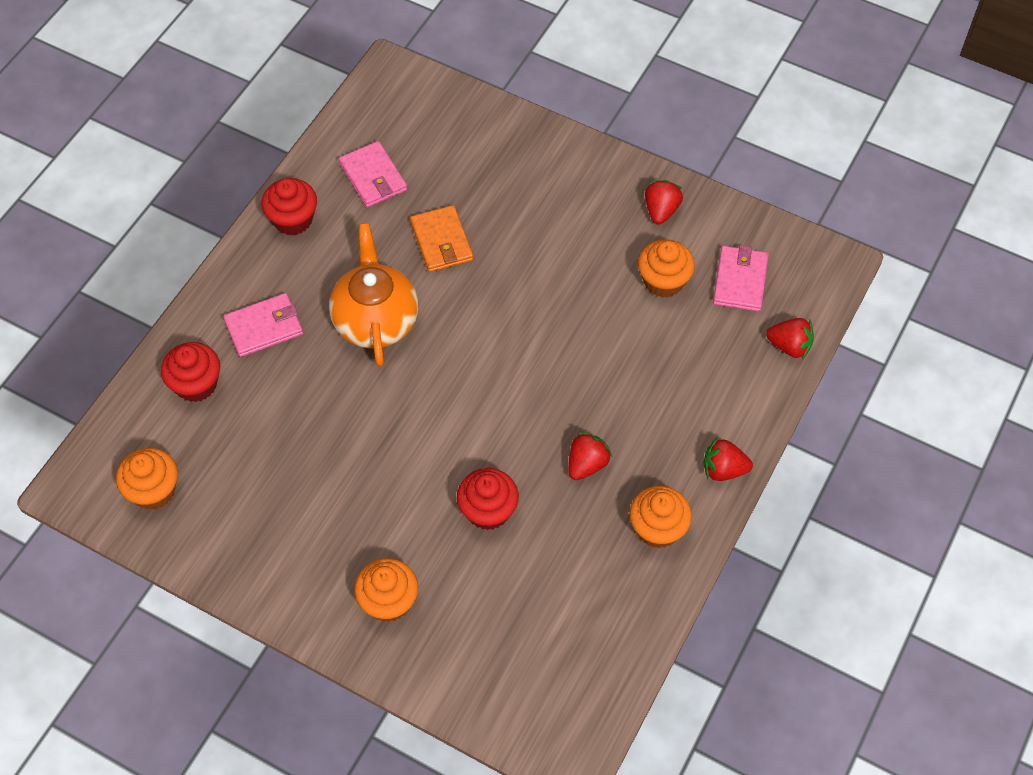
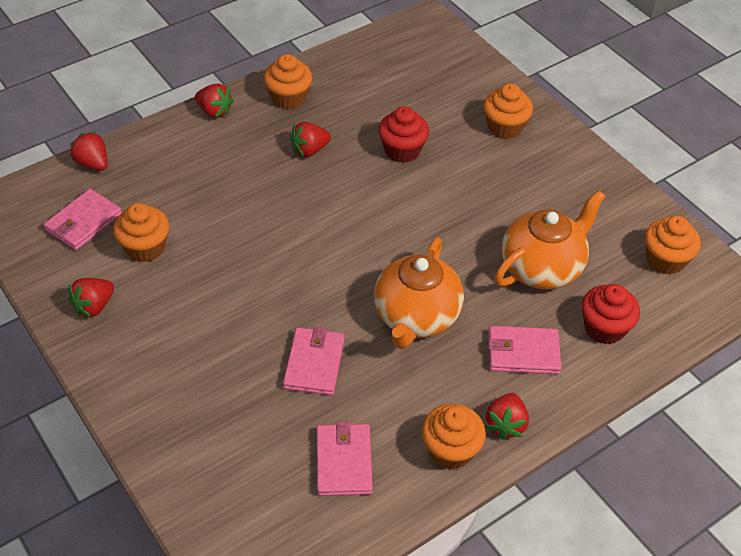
camera: 155 degrees left, 10 degrees down
red cupcake [262,178,317,236] -> orange cupcake [422,404,486,469]
orange wallet [410,205,473,272] -> pink wallet [283,326,345,395]
none -> red strawberry [485,393,529,440]
none -> orange teapot [495,190,605,290]

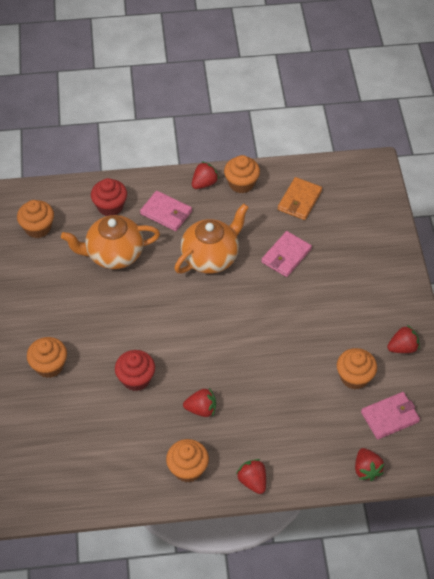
camera: 150 degrees left, 5 degrees up
pink wallet [317,421,373,496] -> orange wallet [278,177,322,220]

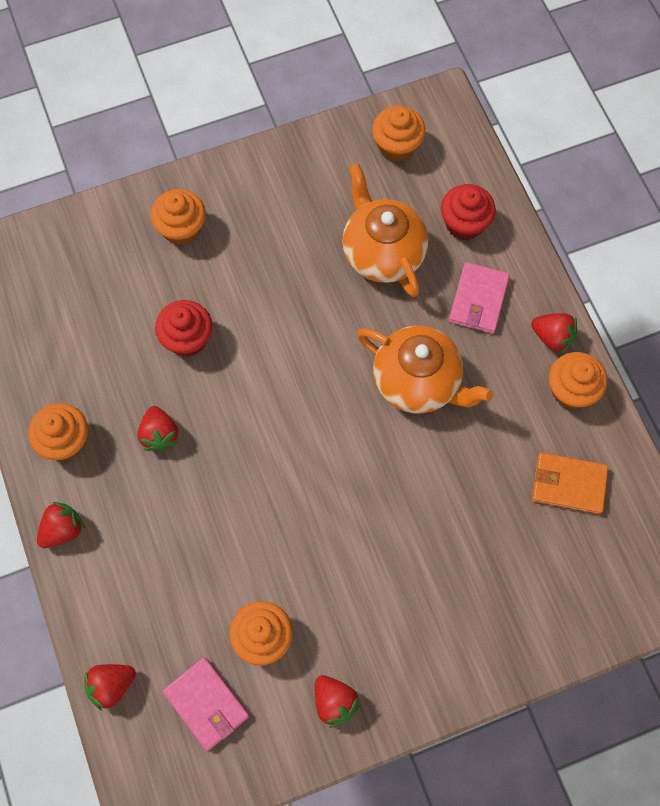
camera: 75 degrees right, 15 degrees up
pink wallet [261,231,312,277] -> none

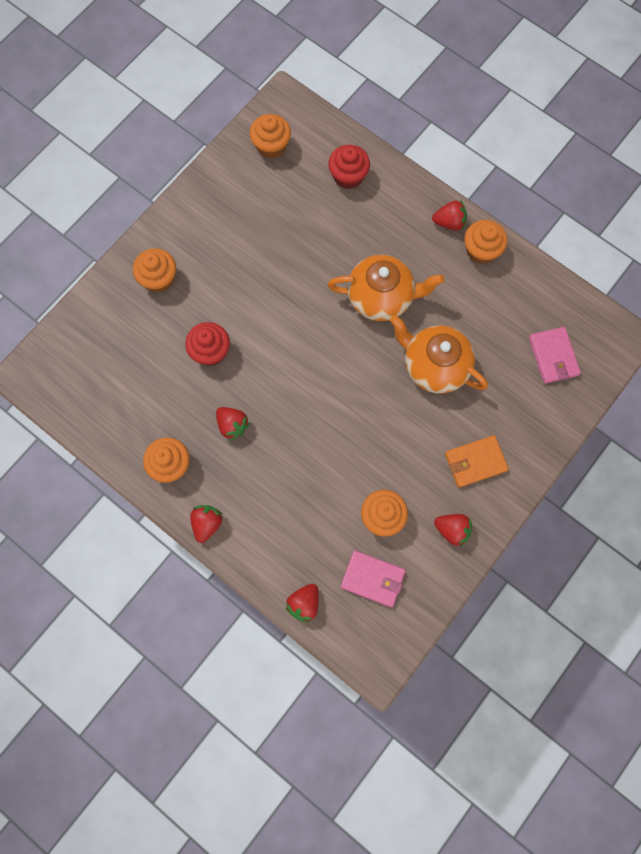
camera: 30 degrees left, 5 degrees up
orange teapot [342,163,428,297] -> orange teapot moved to [390,315,488,393]
pink wallet [449,262,510,334] -> pink wallet moved to [529,327,581,384]
orange wallet [532,453,608,514] -> orange wallet moved to [445,435,509,488]

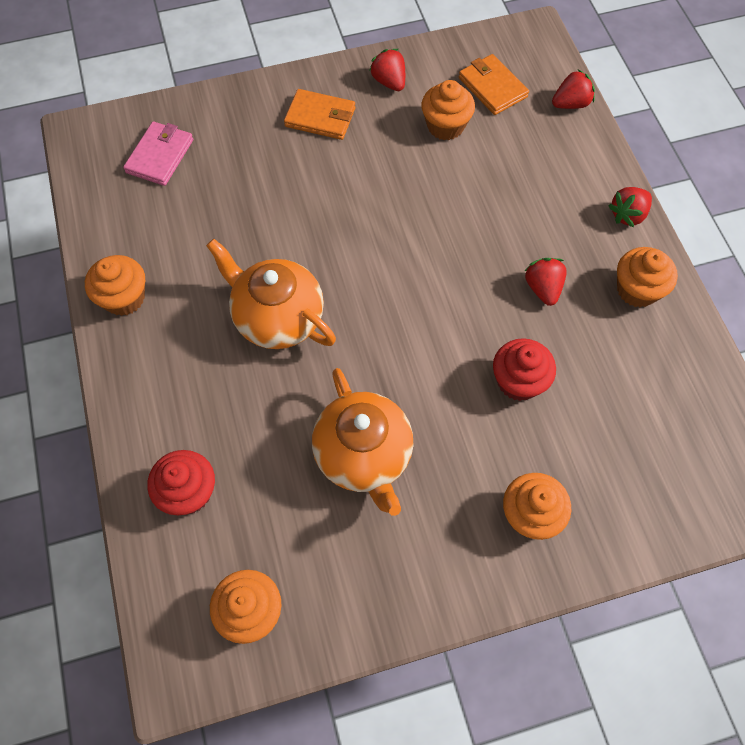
camera: 145 degrees left, 10 degrees down
pink wallet [341,550,405,607] -> orange wallet [459,54,529,115]
orange teapot [390,315,488,393] -> orange teapot moved to [312,368,413,516]
red strawberry [432,200,467,231] -> none

